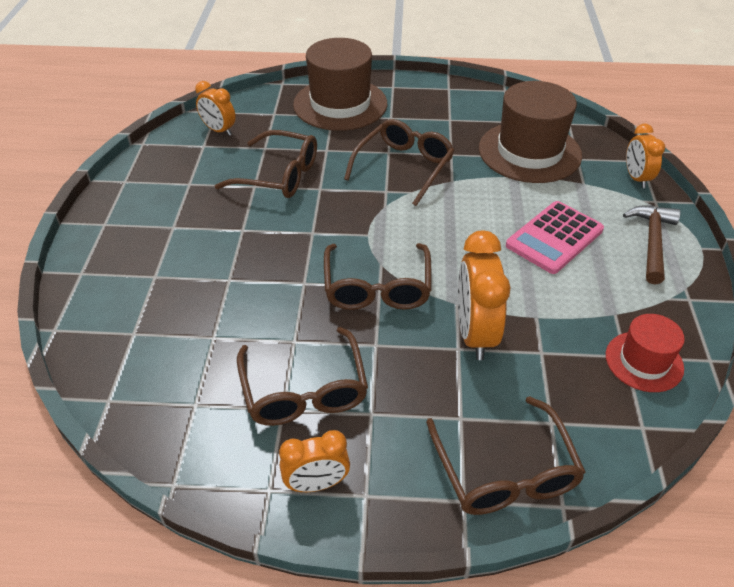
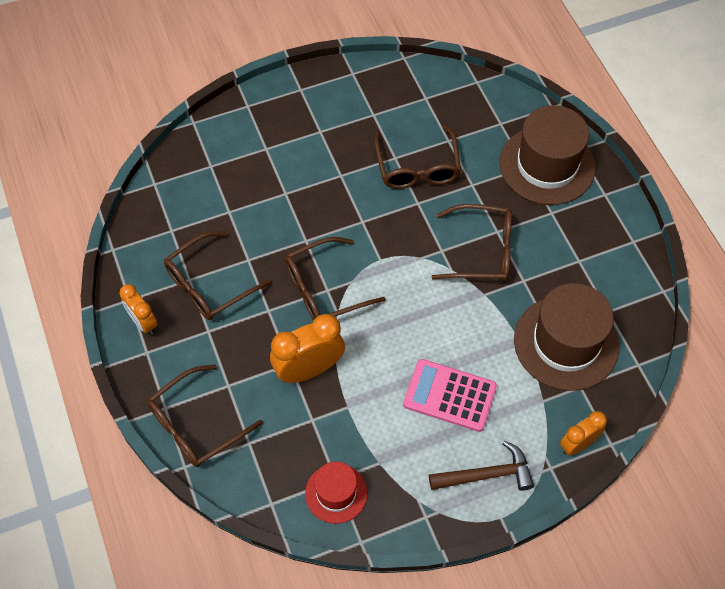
camera: 65 degrees right, 15 degrees up
orange clock [195,81,236,136] -> none

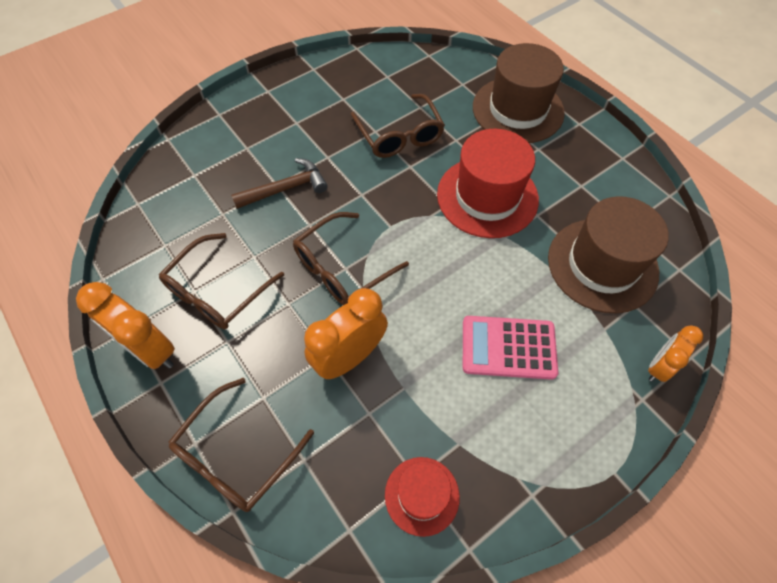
camera: 15 degrees left, 0 degrees up
orange clock [119,284,157,335] -> orange clock [76,282,175,369], size x1.62
brown hammer [429,441,534,491] -> brown hammer moved to [231,158,328,209]
brown glasses [432,204,512,281] -> red hat [437,129,539,238]

